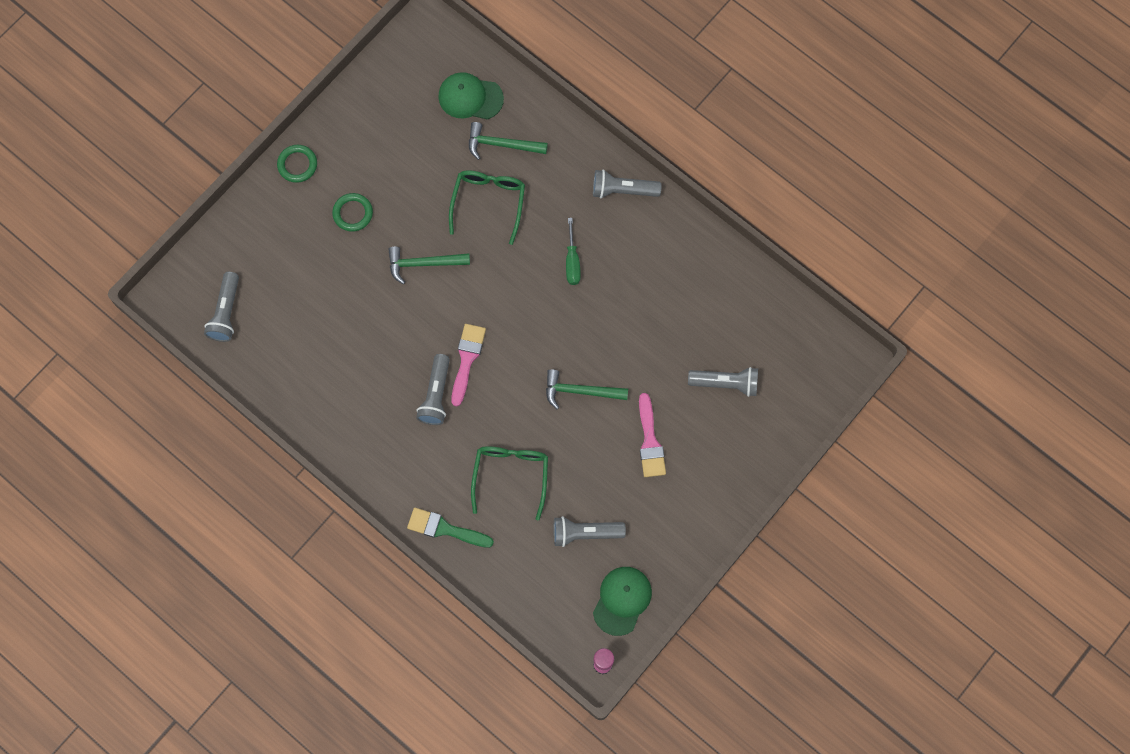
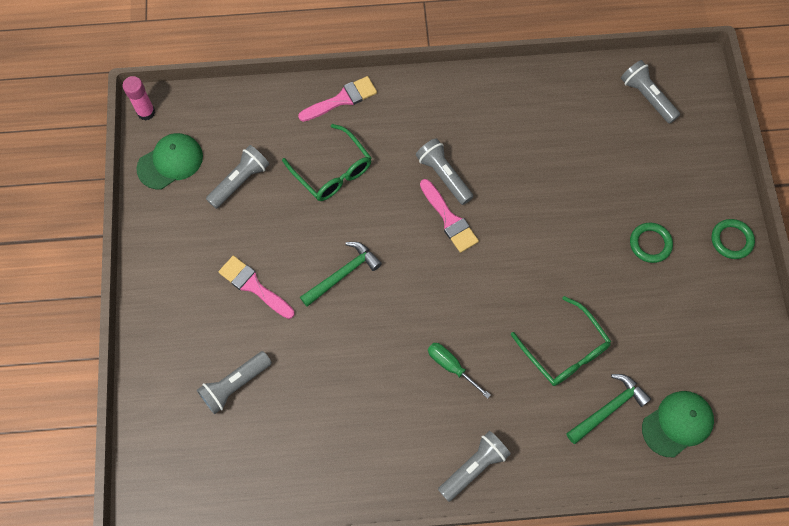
camera: 135 degrees right, 5 degrees down
green hammer [388,247,470,284] -> none
green brush [407,508,494,548] -> pink brush [298,76,377,122]
green cap [593,567,652,636] -> green cap turned 105 degrees counterclockwise [136,133,203,189]

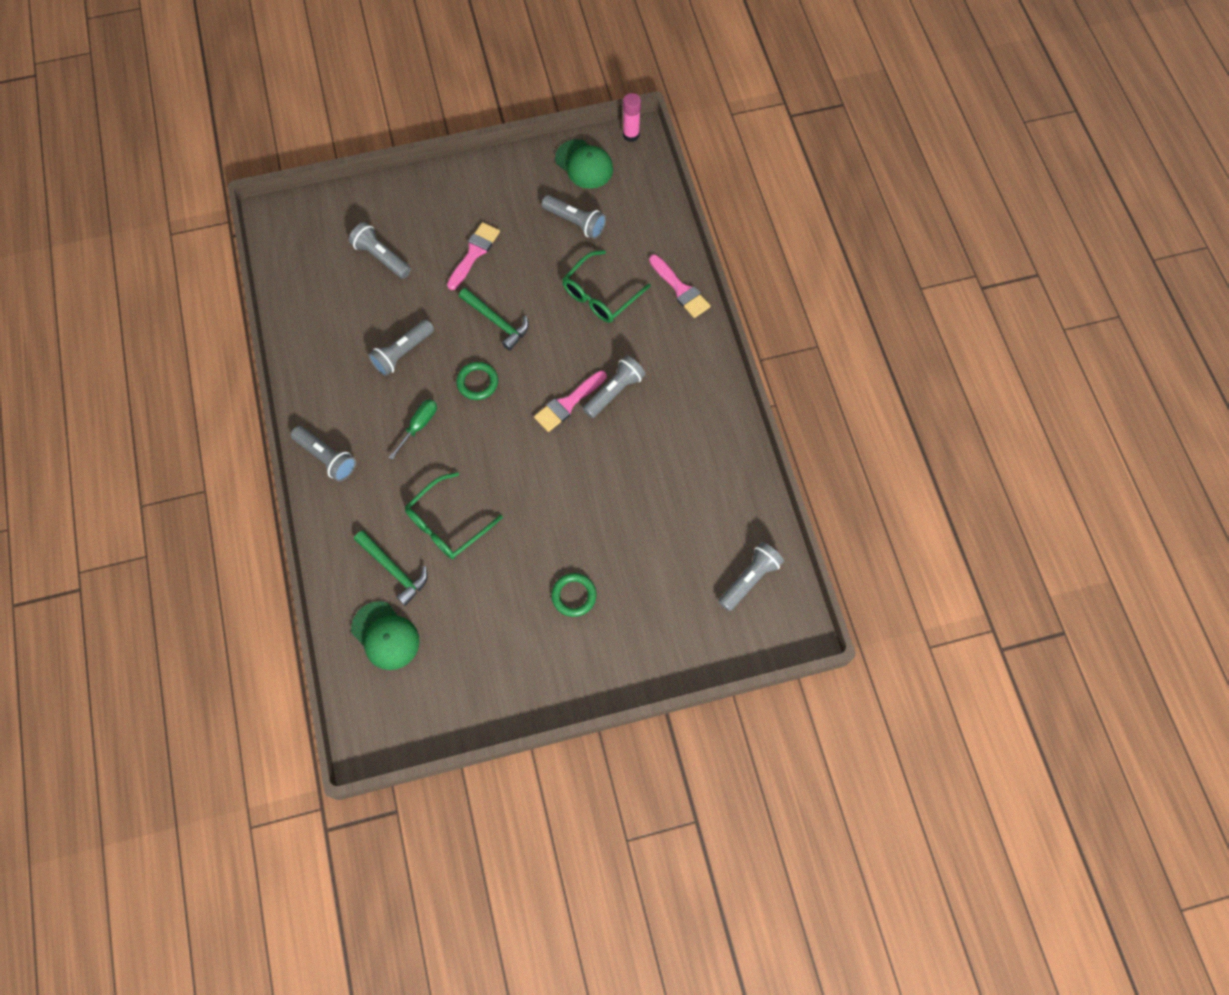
camera: 80 degrees right, 0 degrees up
green ring [711,219,755,259] -> green ring moved to [456,362,498,400]
none -> grey flashlight [368,319,434,376]

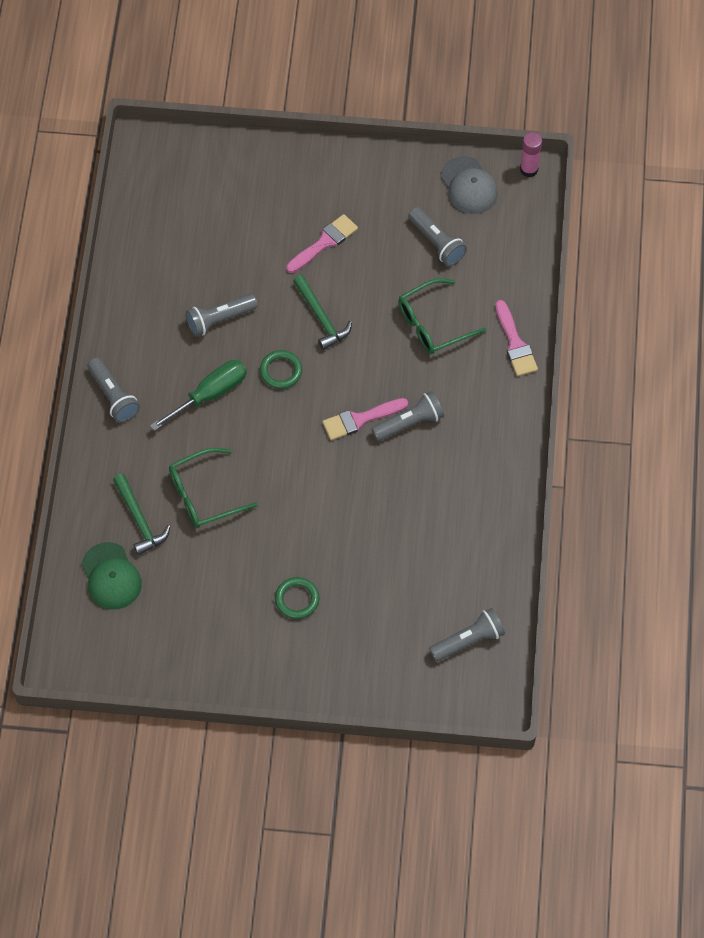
camera: 20 degrees right, 5 degrees down
grey flashlight [349,222,411,279] -> none
green screwdriver [389,399,437,460] -> green screwdriver [150,360,247,431], size x1.53
green cap [555,139,613,189] -> grey cap [441,156,498,214]

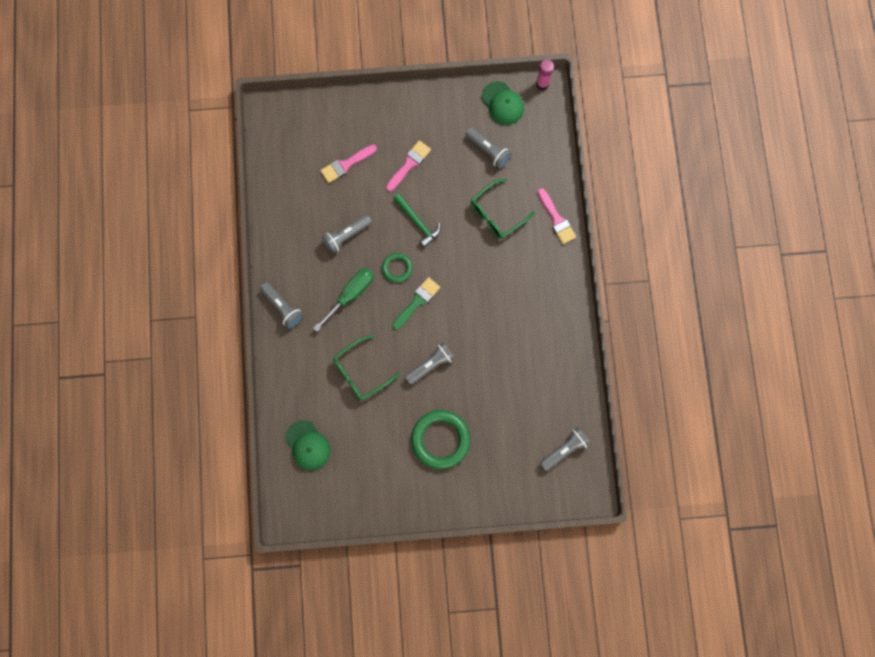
camera: 10 degrees left, 15 degrees up
green hammer [113,474,170,556] -> none
green ring [275,577,319,619] -> green ring [411,410,470,469], size x1.87
pink brush [322,398,408,440] -> pink brush moved to [320,145,377,183]
grey flashlight [371,391,444,441] -> grey flashlight moved to [405,342,455,385]
grey cap [441,156,498,214] -> green cap [481,81,524,125]
none -> green brush [392,277,440,330]

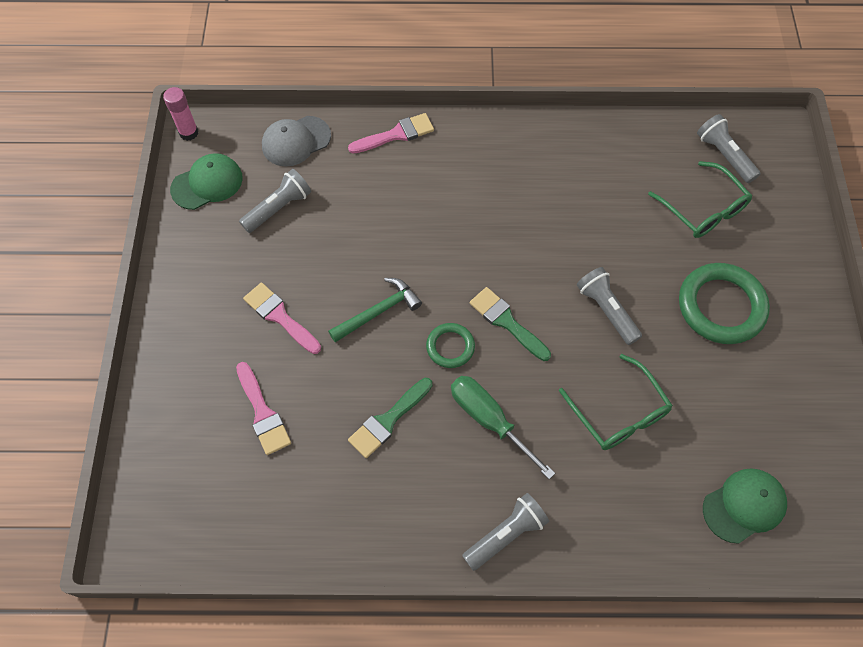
camera: 85 degrees left, 15 degrees down
grey flashlight [322,214,372,254] -> green brush [348,378,433,458]
green glasses [471,178,535,239] -> green glasses moved to [648,161,752,238]
none -> grey cap [262,116,331,167]

